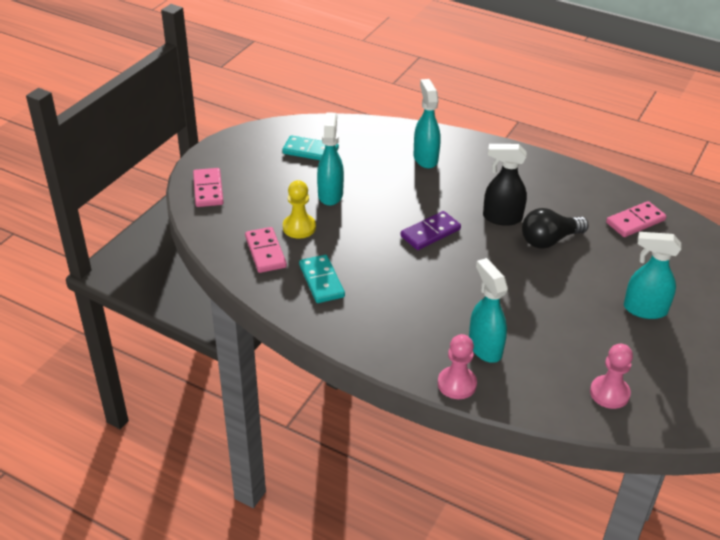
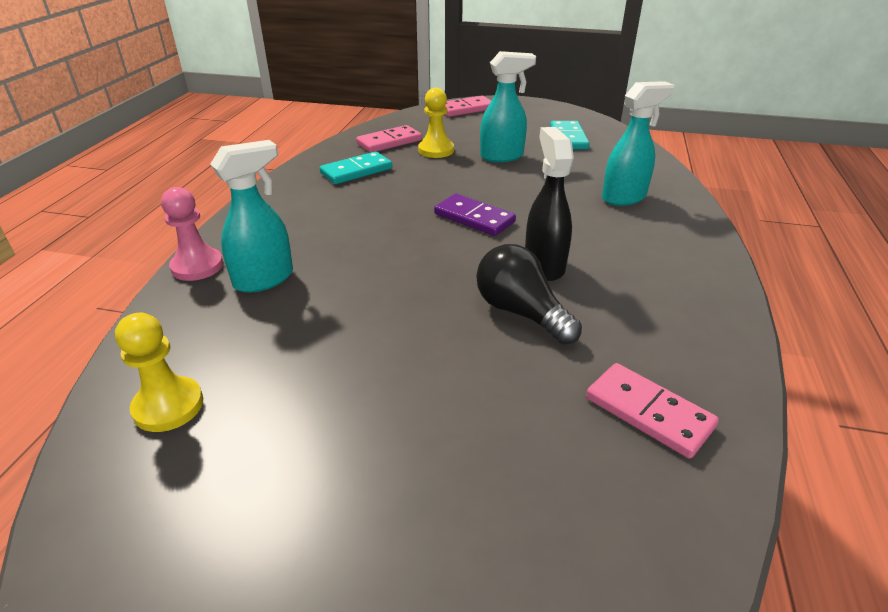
camera: 75 degrees right, 5 degrees down
pink pawn [590,344,633,409] -> yellow pawn [115,313,203,432]
turquoise spray bottle [624,232,681,319] -> none

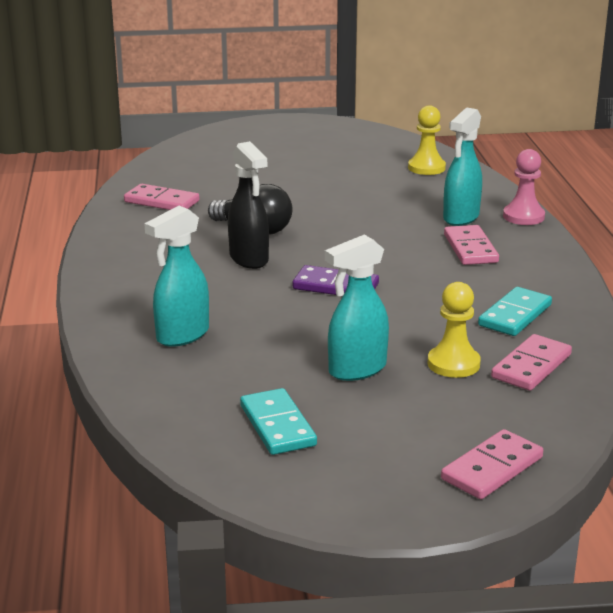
camera: 160 degrees right, 10 degrees down
none -> pink domino [444,225,499,265]

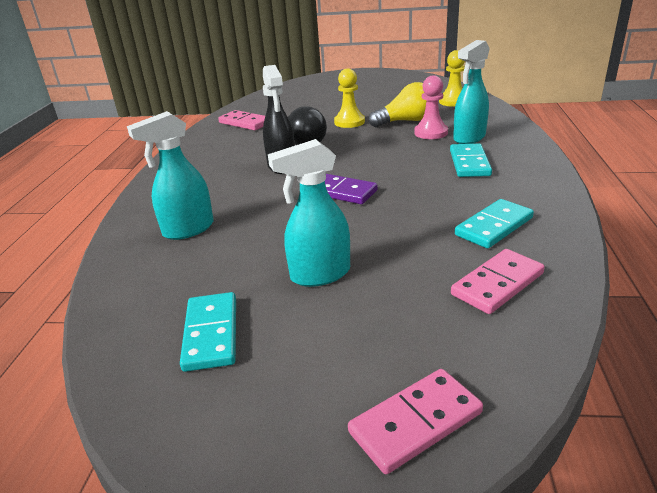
camera: 15 degrees right, 5 degrees up
yellow pawn [427,282,481,378] -> yellow pawn moved to [334,69,365,128]
pink domino [444,225,499,265] -> turquoise domino [450,143,492,177]
pink pawn [503,149,545,225] -> pink pawn moved to [414,75,448,139]
none -> yellow light bulb [368,82,427,127]

